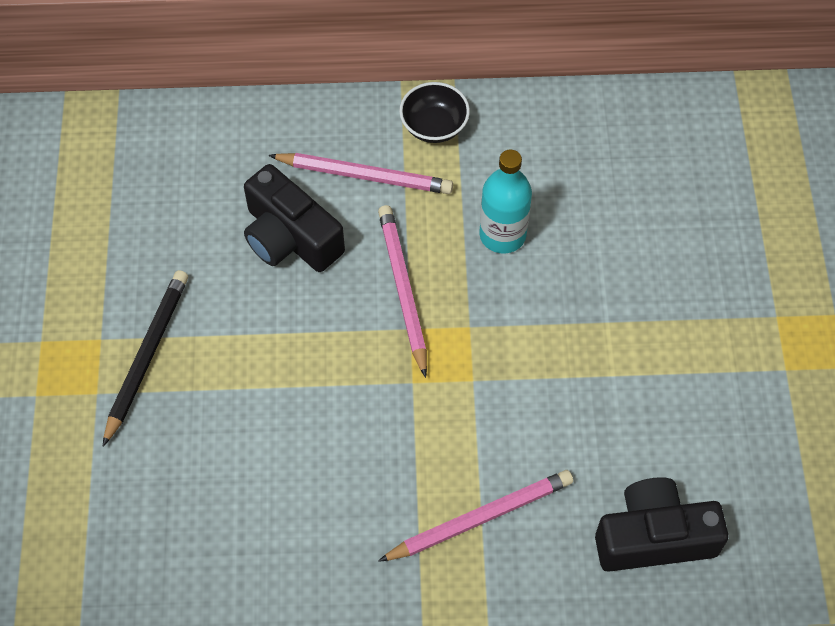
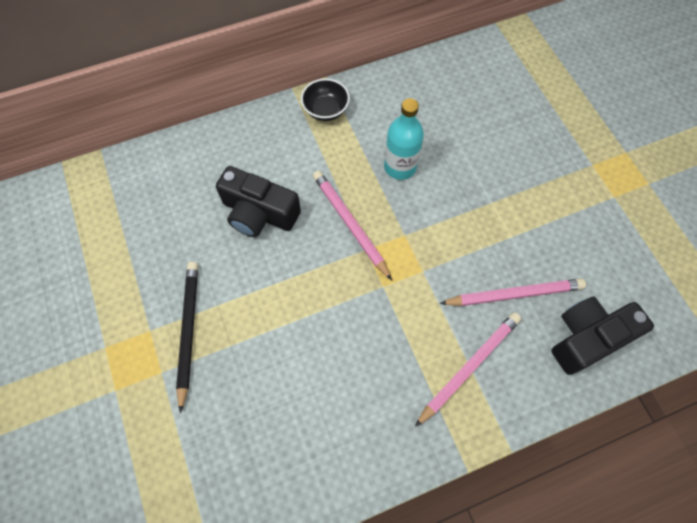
camera: 20 degrees left, 5 degrees up
pink pencil [268,153,453,194] -> pink pencil moved to [439,278,586,306]

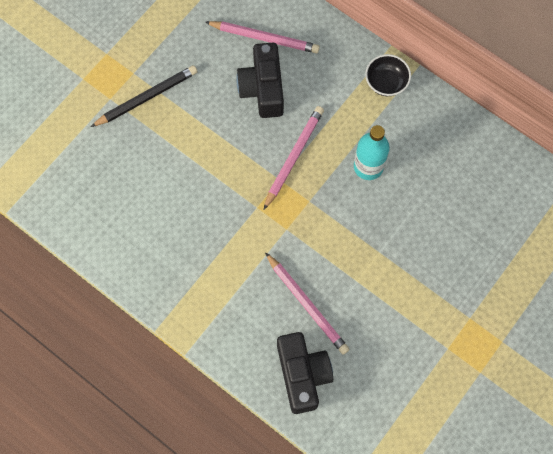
camera: 60 degrees right, 5 degrees up
pink pencil [415,312,521,427] -> pink pencil moved to [205,21,320,53]
black camera [551,296,654,375] -> black camera turned 45 degrees clockwise [277,332,333,414]

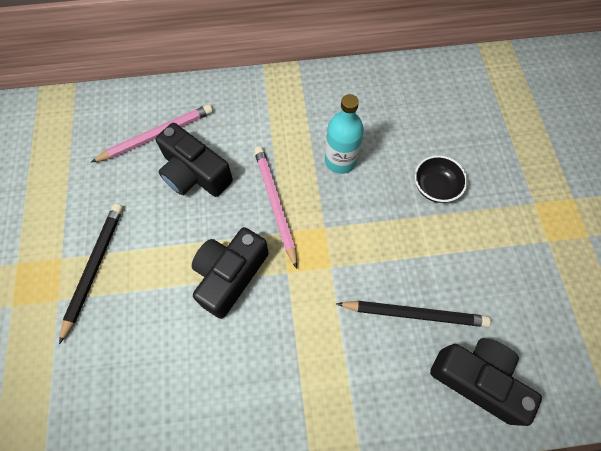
camera: 45 degrees left, 5 degrees down
pink pencil [265,252,349,355] -> black pencil [336,301,491,327]
black bowl [365,54,411,96] -> black bowl moved to [414,155,468,203]
none -> black camera [192,227,269,319]

